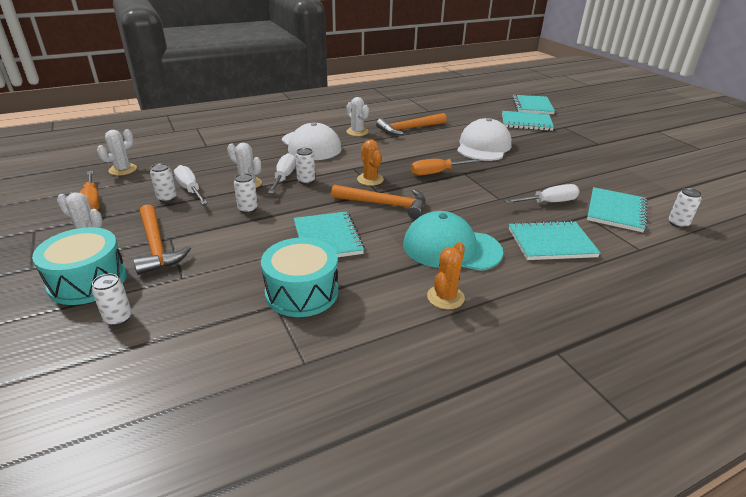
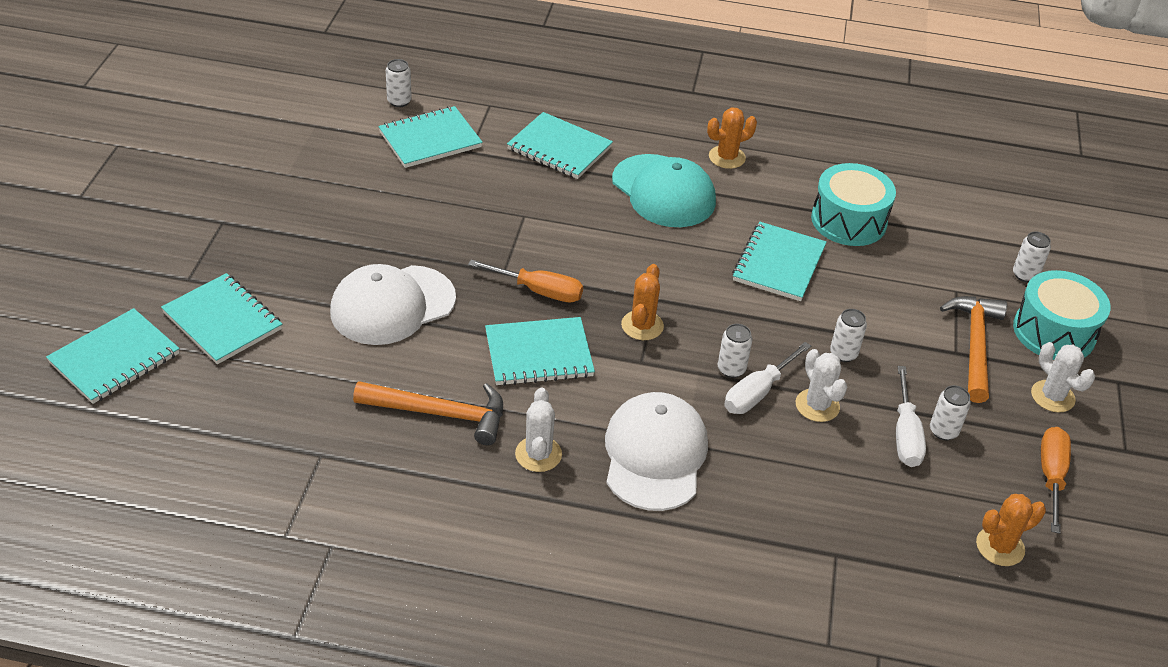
camera: 145 degrees left, 10 degrees up
white cactus [97,129,137,176] -> orange cactus [976,494,1046,566]
orange hammer [331,185,425,219] -> none
white screwdriver [504,184,580,203] -> none
none -> turquoise notebook [485,317,595,386]

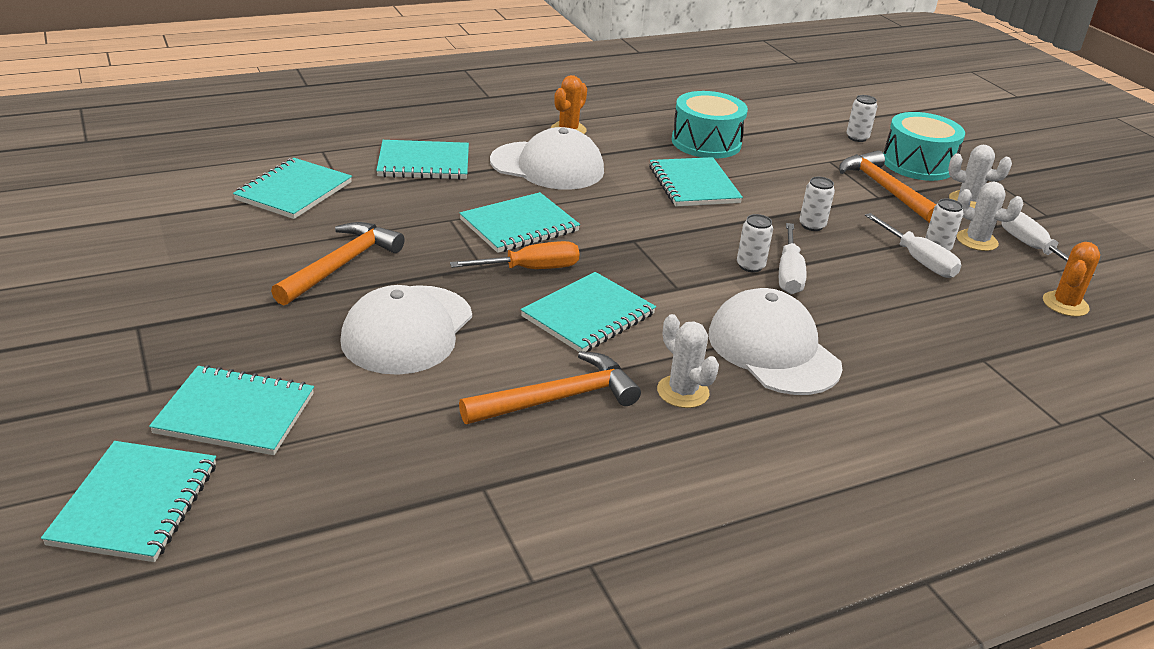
camera: 35 degrees left, 10 degrees down
white can [386,59,412,107] -> none
turquoise cap [612,154,716,227] -> white cap [490,127,604,190]
orange cactus [621,264,664,340] -> none
white cactus [795,349,847,422] -> white cactus moved to [957,182,1023,251]
orange screwdriver [1041,427,1071,534] -> white screwdriver [1002,211,1094,276]
none -> orange hammer [271,222,405,305]
none -> turquoise notebook [460,192,580,253]

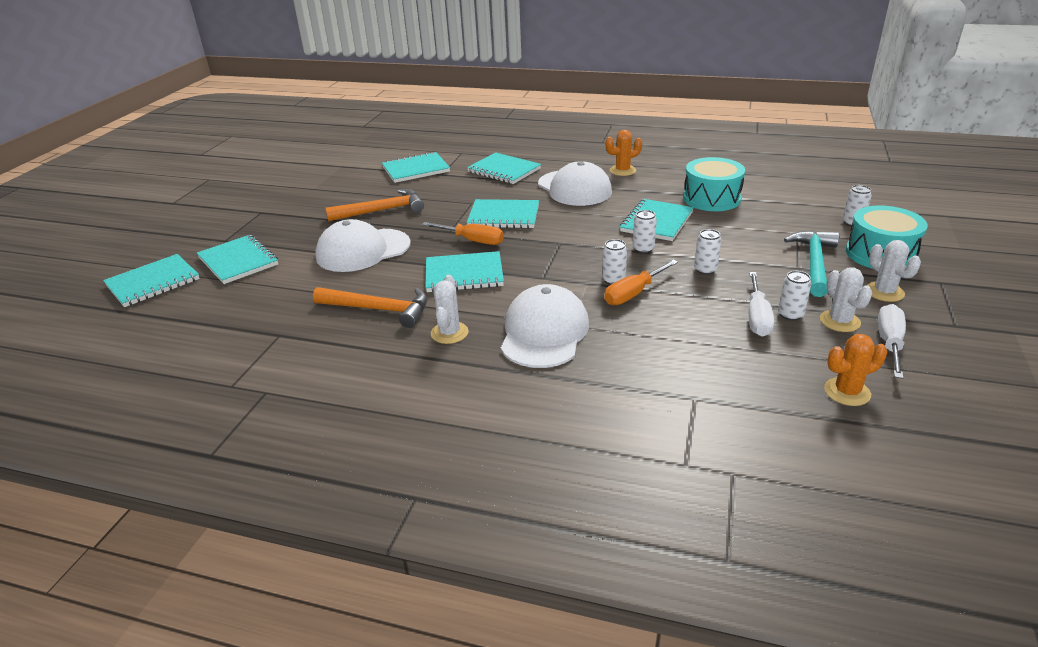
camera: 45 degrees right, 0 degrees up
white screwdriver [779,223,807,294] -> orange screwdriver [604,260,678,305]
orange hammer [839,150,936,223] -> turquoise hammer [784,230,839,297]
none -> white can [633,210,657,253]

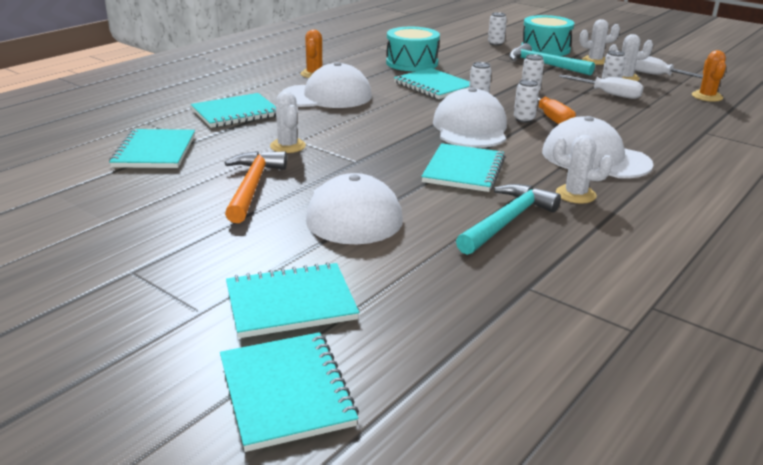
camera: 70 degrees left, 5 degrees down
orange hammer [313,287,428,328] -> turquoise hammer [456,184,561,255]
orange screwdriver [422,222,504,245] -> none
turquoise notebook [467,199,539,229] -> none
none -> white cactus [270,92,306,153]
none -> white cap [433,87,507,148]

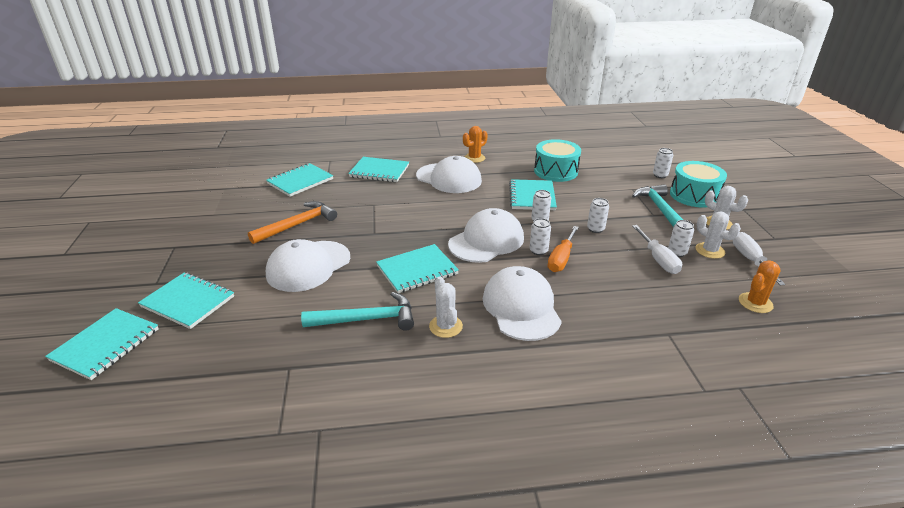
camera: 45 degrees right, 5 degrees up
white cactus [270,92,306,153] -> none

